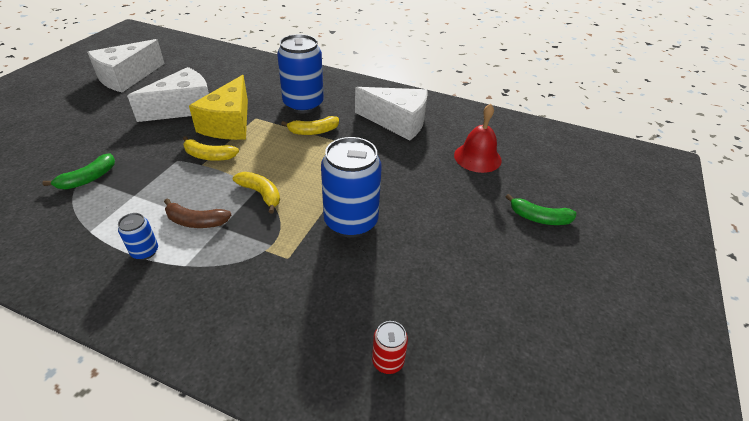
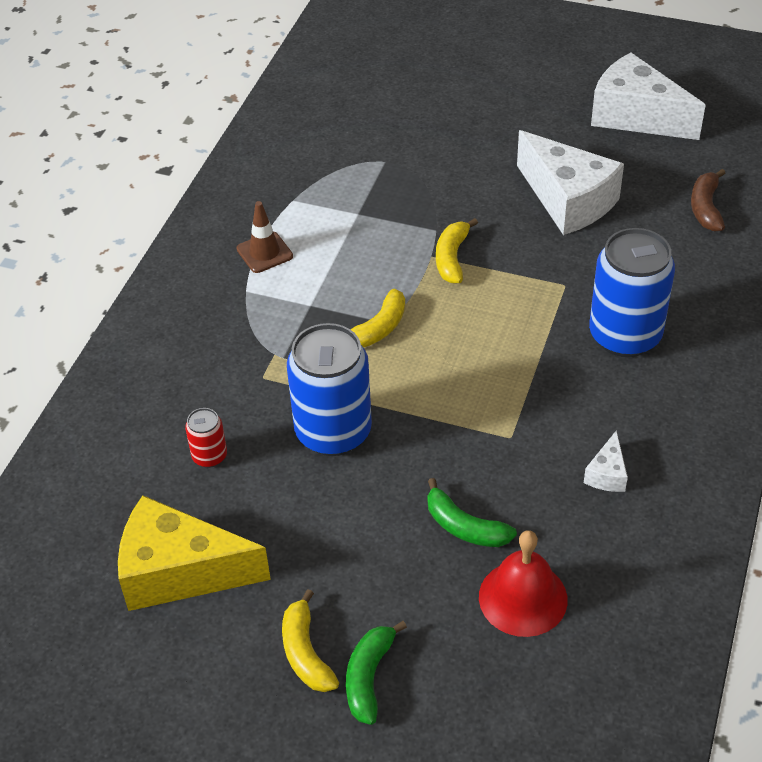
camera: 90 degrees right, 5 degrees up
green banana [42,154,115,189] -> green banana moved to [427,478,517,547]
blue can [118,213,158,260] -> brown traffic cone [237,201,293,273]
brown banana [164,198,231,228] -> brown banana moved to [691,169,725,231]
yellow cheese [189,75,248,140] -> yellow cheese moved to [118,495,271,611]
yellow banana [281,116,339,135] -> yellow banana moved to [282,589,339,692]
white cheese [355,87,428,140] -> white cheese [584,430,628,492], size x0.44
red can [372,321,408,374] -> red can moved to [185,408,227,468]

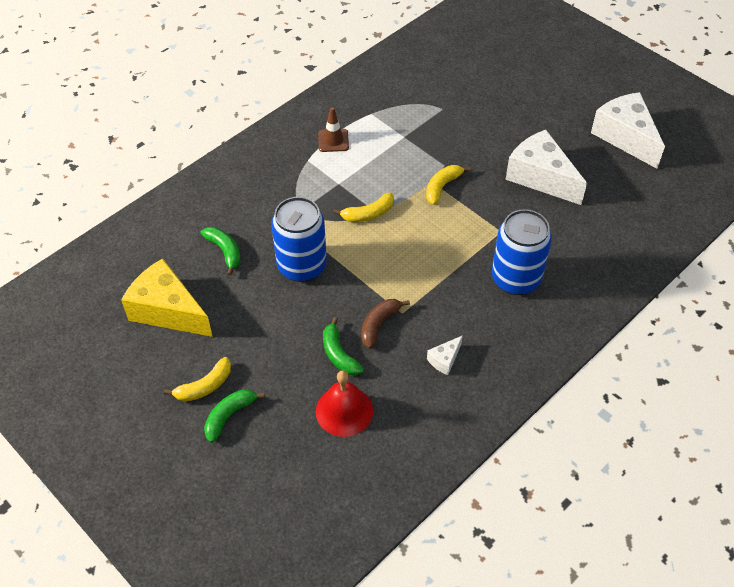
camera: 25 degrees right, 5 degrees up
red can [185,408,227,468] -> green banana [201,227,241,276]
yellow banana [282,589,339,692] -> yellow banana turned 135 degrees counterclockwise [164,357,231,402]
white cheese [517,130,624,235] -> white cheese turned 150 degrees clockwise [506,130,587,205]
brown banana [691,169,725,231] -> brown banana moved to [361,299,410,349]

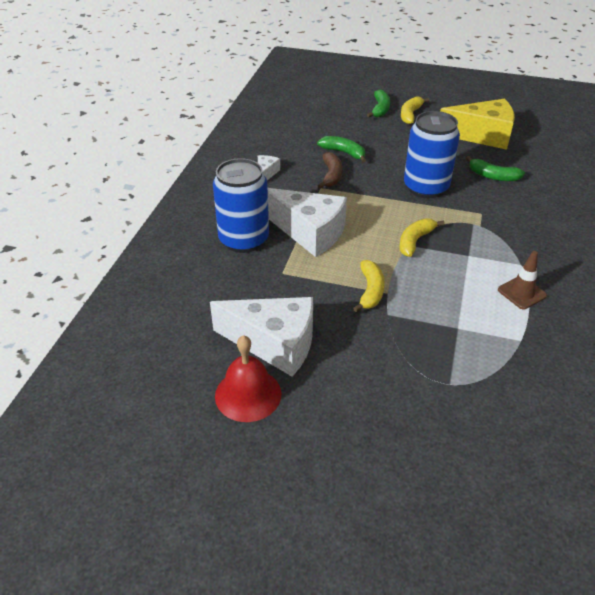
camera: 150 degrees right, 10 degrees down
red bell [316,370,373,437] -> red bell moved to [215,335,281,422]
white cheese [591,92,665,169] -> white cheese moved to [268,188,347,257]

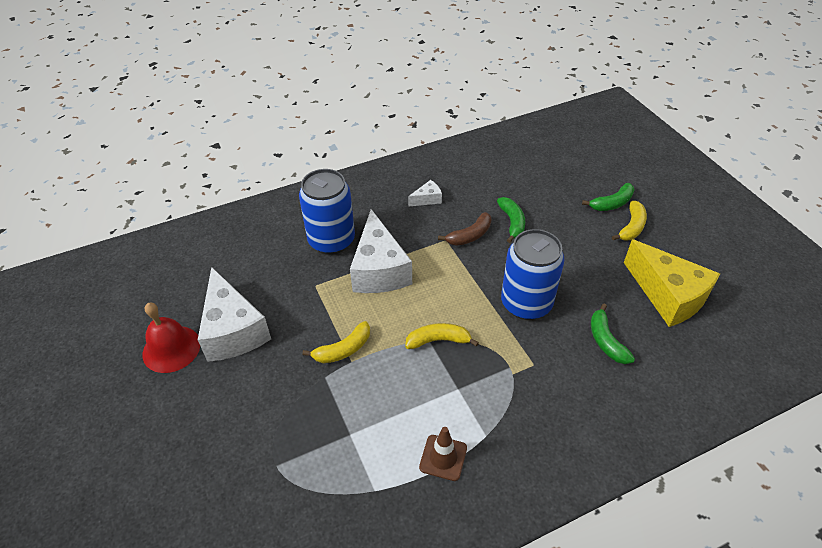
camera: 50 degrees right, 5 degrees up
yellow banana [401,96,429,124] -> yellow banana turned 135 degrees clockwise [612,201,647,241]

